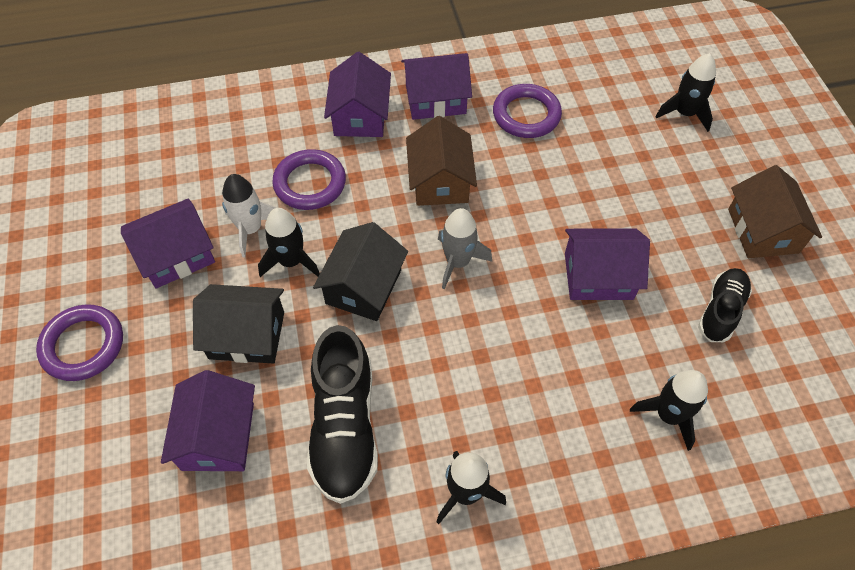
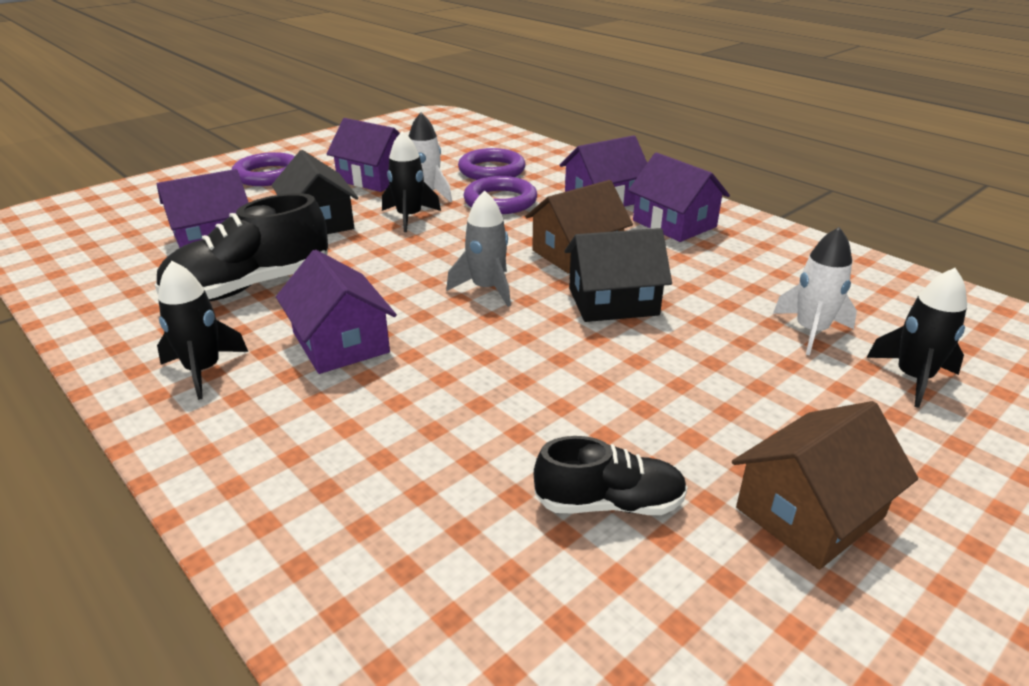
camera: 60 degrees right, 25 degrees down
black house [313,222,408,321] -> black house moved to [565,228,672,322]
purple ring [493,84,562,138] -> purple ring moved to [458,148,526,180]
purple house [565,229,650,300] -> purple house moved to [276,250,397,374]
black rocket [630,370,708,451] -> none
none -> white rocket [773,227,857,355]

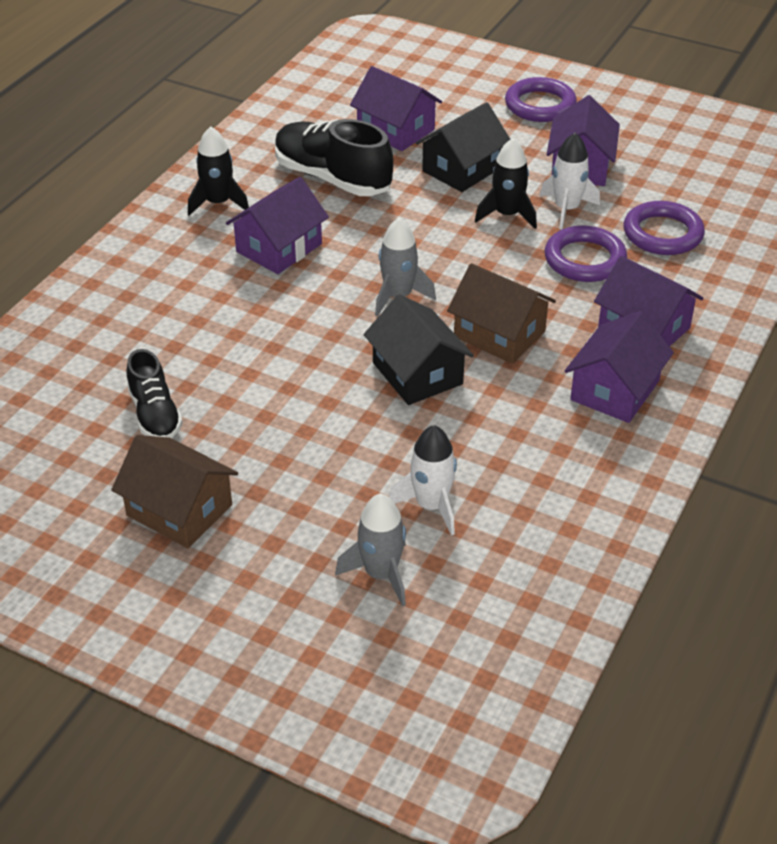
camera: 70 degrees right, 10 degrees up
black rocket [867,268,967,408] -> grey rocket [335,494,406,607]

